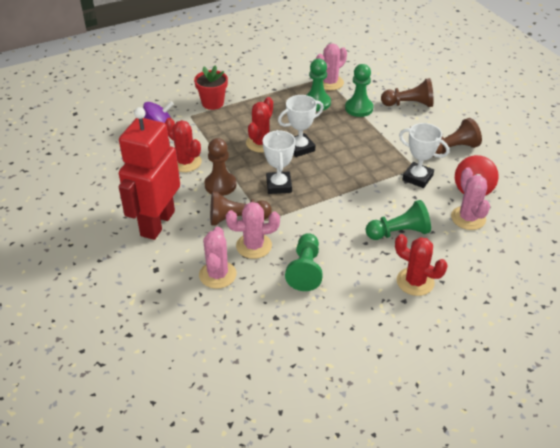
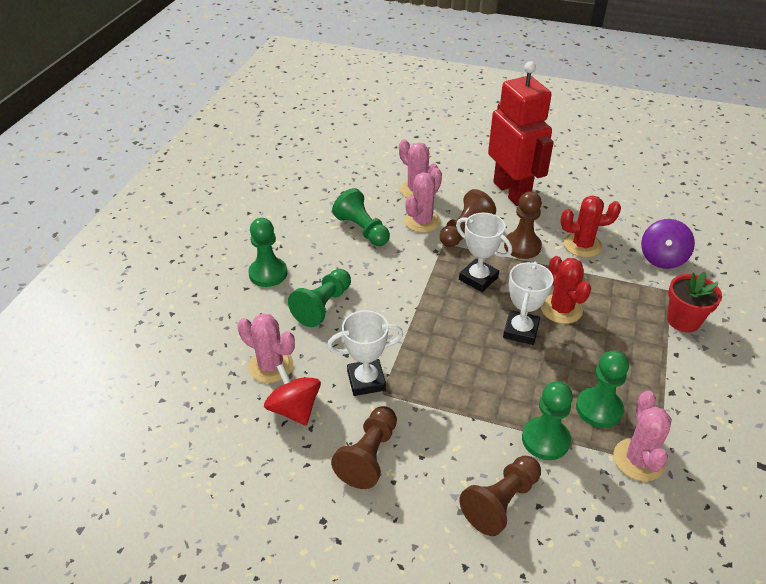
camera: 135 degrees right, 0 degrees up
red cactus [395,234,448,296] -> green pawn [248,218,287,287]

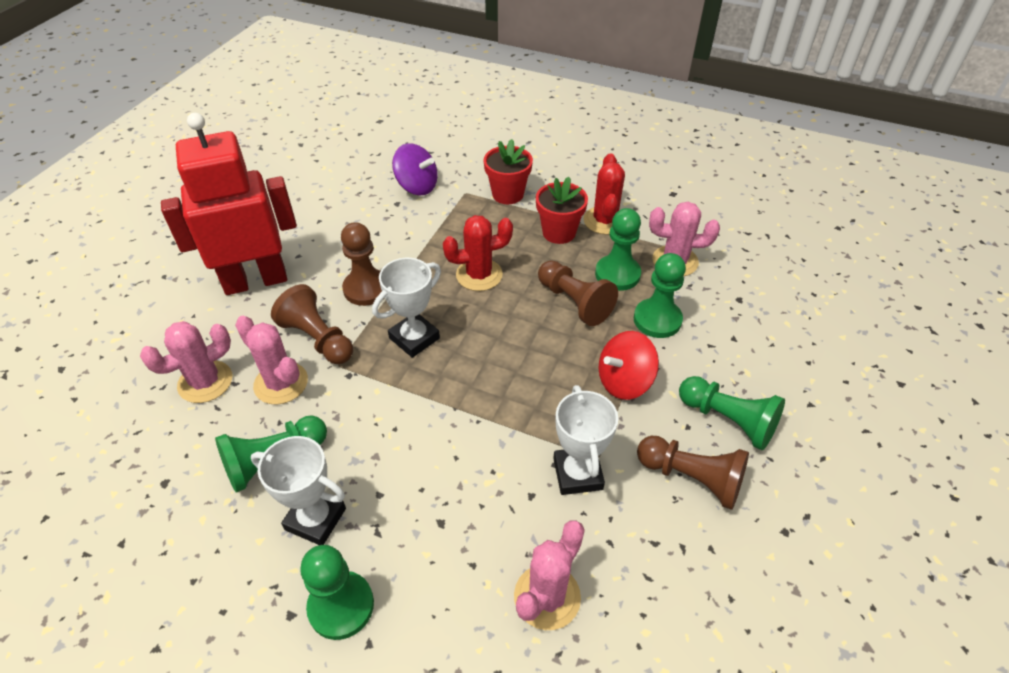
camera: 85 degrees left, 5 degrees up
red spinning top [264,364,321,426] -> red spinning top moved to [599,331,659,400]
green pawn [288,269,351,327] -> green pawn moved to [679,376,785,451]
brown pawn [459,455,541,536] -> brown pawn moved to [538,260,618,326]
white trophy [503,262,553,345] -> white trophy moved to [251,436,346,545]
red cactus [560,196,621,257] -> red cactus moved to [583,153,625,235]
none -> red flower pot [536,177,588,244]

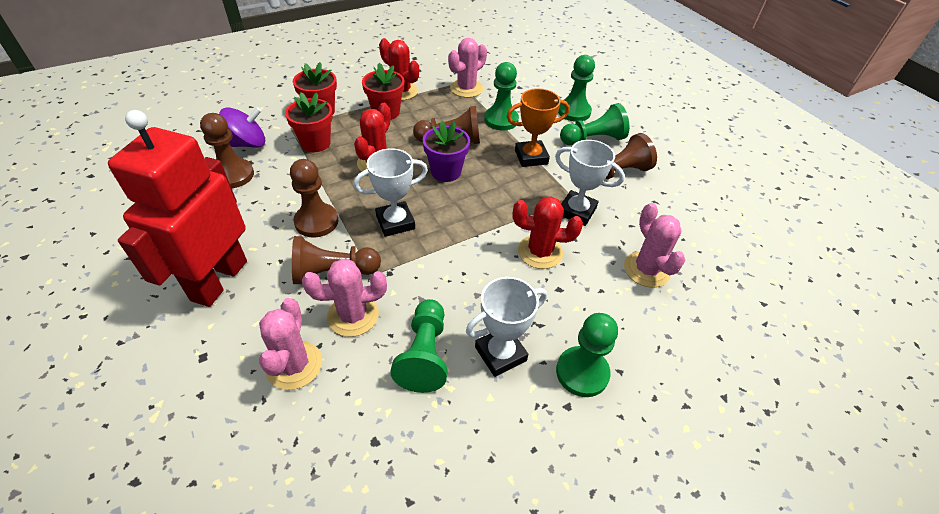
camera: 55 degrees left, 0 degrees up
white trophy [372,258,441,358] -> white trophy turned 75 degrees clockwise [354,148,428,237]
green pawn [595,208,641,291] -> green pawn moved to [558,55,595,122]
red spinning top [599,331,659,400] -> orange trophy [507,88,570,167]
none -> brown pawn [200,113,254,188]
none -> red flower pot [285,93,333,152]
none -> purple flower pot [422,121,470,182]
none -> red cactus [513,196,583,269]

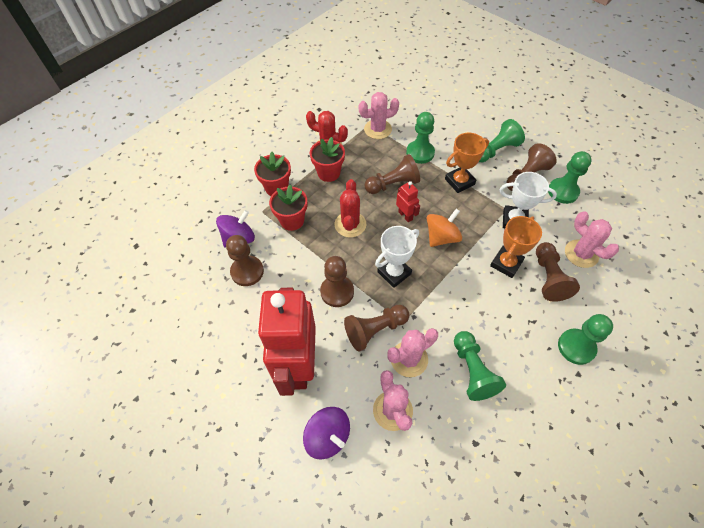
camera: 15 degrees left, 10 degrees up
purple flower pot [422,121,470,182] -> red robot [396,181,420,222]
pink cactus [448,38,487,98] -> pink cactus turned 45 degrees clockwise [359,92,399,139]
white trophy [466,277,547,377] -> none
red cactus [513,196,583,269] -> orange trophy [490,216,542,278]
green pawn [558,55,595,122] -> green pawn moved to [548,151,592,204]
none -> purple spinning top [303,407,350,460]
none -> orange spinning top [427,209,462,247]
none -> brown pawn [536,242,580,302]

